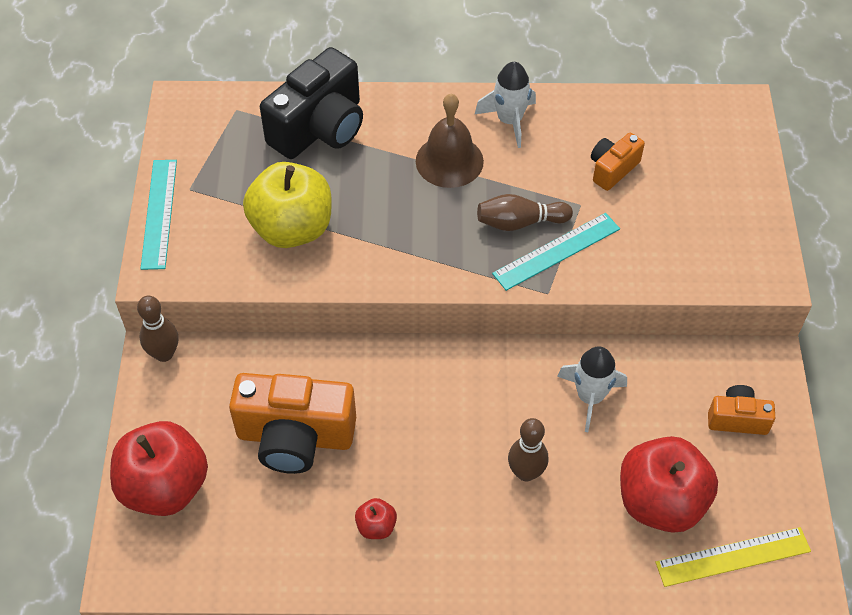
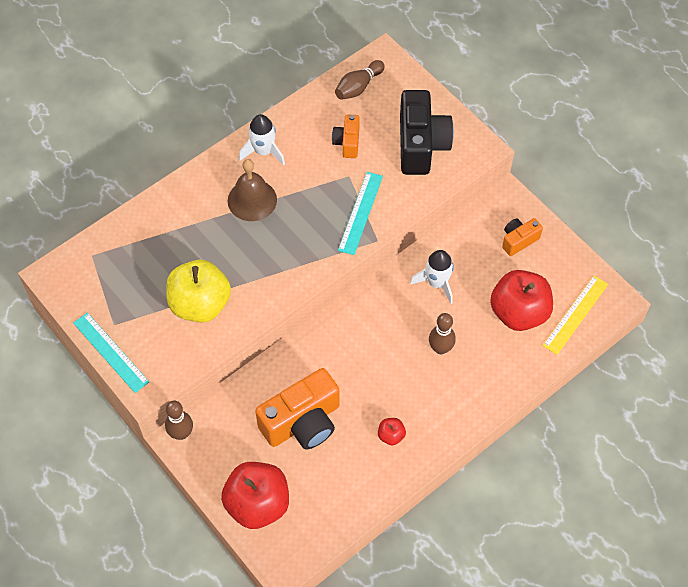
camera: 40 degrees left, 5 degrees up
black camera [260,47,363,159] -> black camera moved to [400,90,454,175]
brown bowling pin [477,194,573,231] -> brown bowling pin moved to [335,60,385,100]

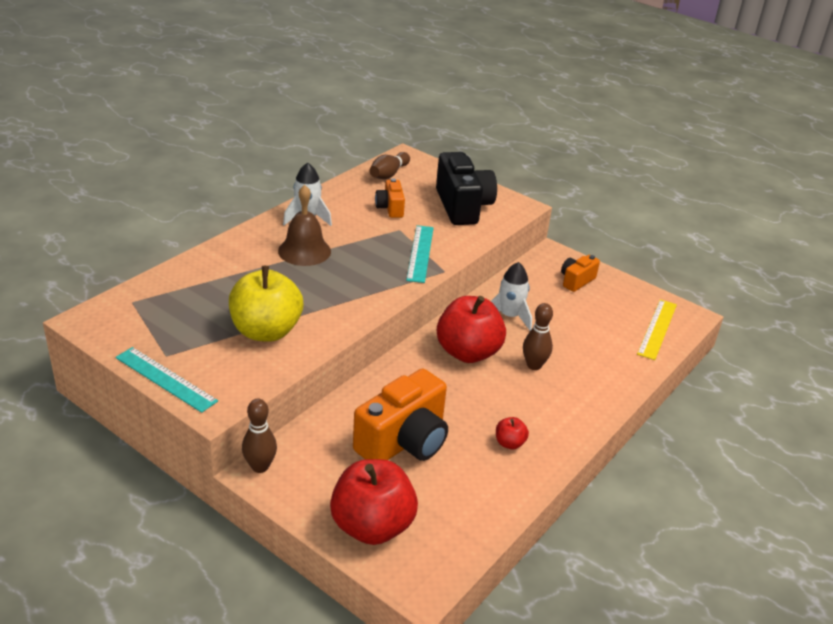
camera: 15 degrees left, 25 degrees down
red apple [490,270,553,331] -> red apple moved to [437,296,506,363]

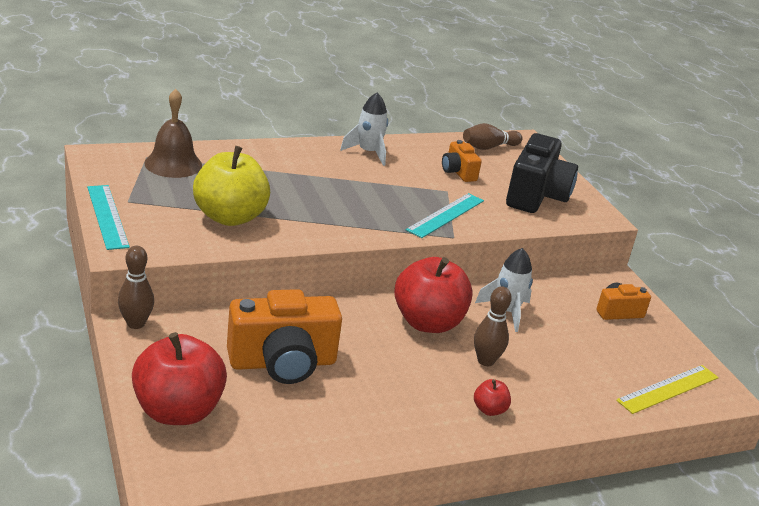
camera: 30 degrees right, 5 degrees down
brown bell [278,185,331,266] -> brown bell moved to [144,89,202,178]
orange camera [375,178,405,218] -> orange camera turned 45 degrees counterclockwise [442,140,482,182]
red apple [496,417,529,449] -> red apple moved to [474,379,511,416]

